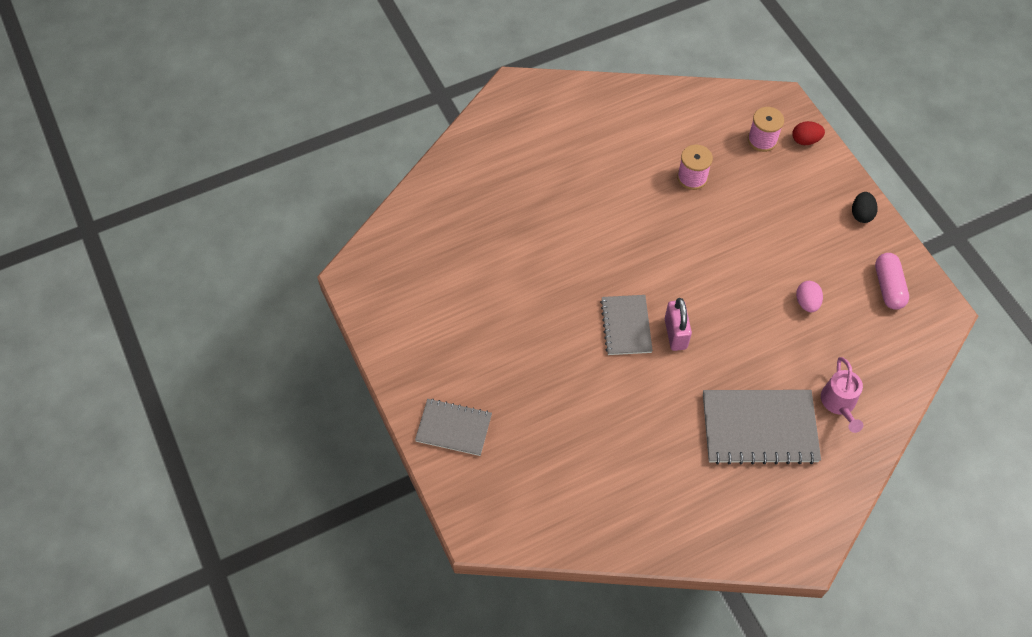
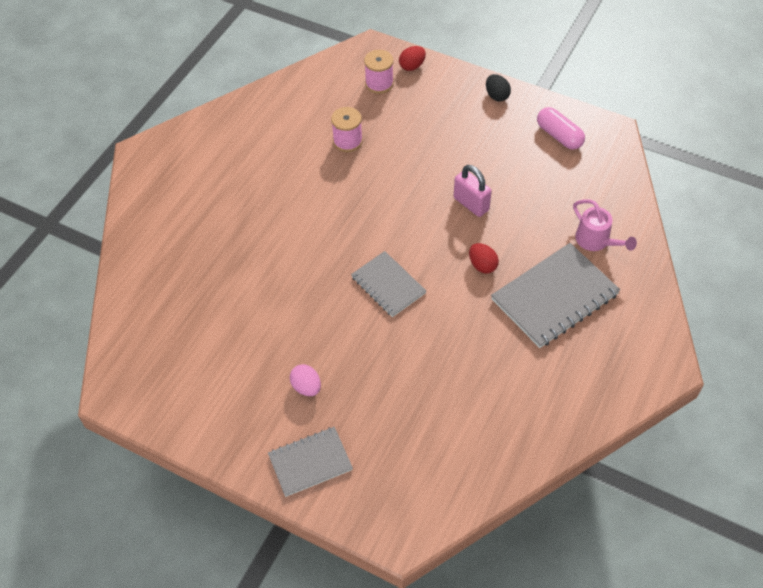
camera: 35 degrees left, 5 degrees down
pink padlock [665,298,692,351] -> pink padlock moved to [454,165,492,217]
pink egg [796,281,823,312] -> pink egg moved to [290,364,321,396]
none -> red egg [469,243,499,273]

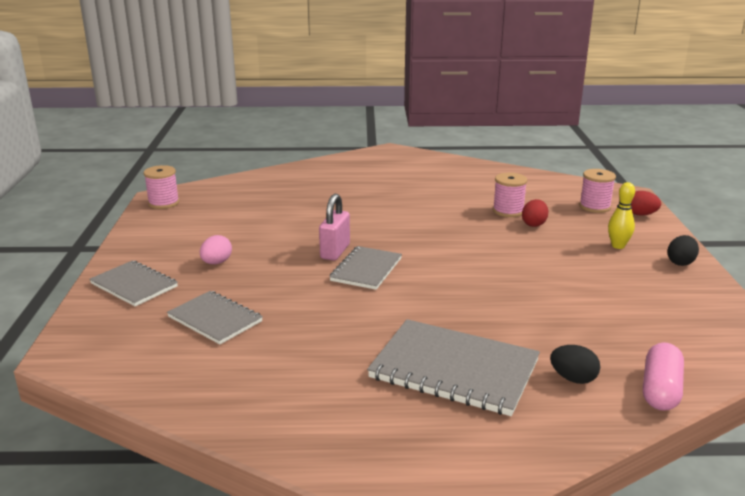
camera: 60 degrees right, 30 degrees down
pink padlock [454,165,492,217] -> pink padlock moved to [319,194,350,261]
red egg [469,243,499,273] -> red egg moved to [522,199,548,227]
pink capsule [537,107,585,150] -> pink capsule moved to [643,342,684,411]
pink watering can [573,199,637,251] -> black egg [550,345,600,384]
none -> pink spool [144,165,179,209]
none -> grey notebook [167,291,263,344]
none -> yellow bowling pin [608,182,635,249]

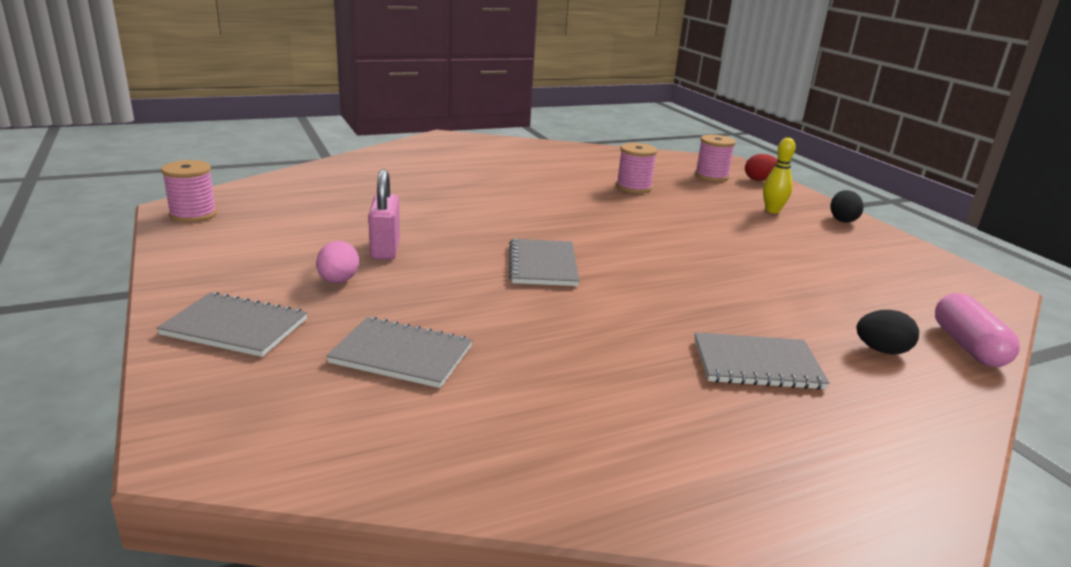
camera: 25 degrees left, 0 degrees up
pink padlock [319,194,350,261] -> pink padlock moved to [368,169,400,260]
grey notebook [367,319,540,416] -> grey notebook [694,332,830,390], size x0.61
red egg [522,199,548,227] -> none

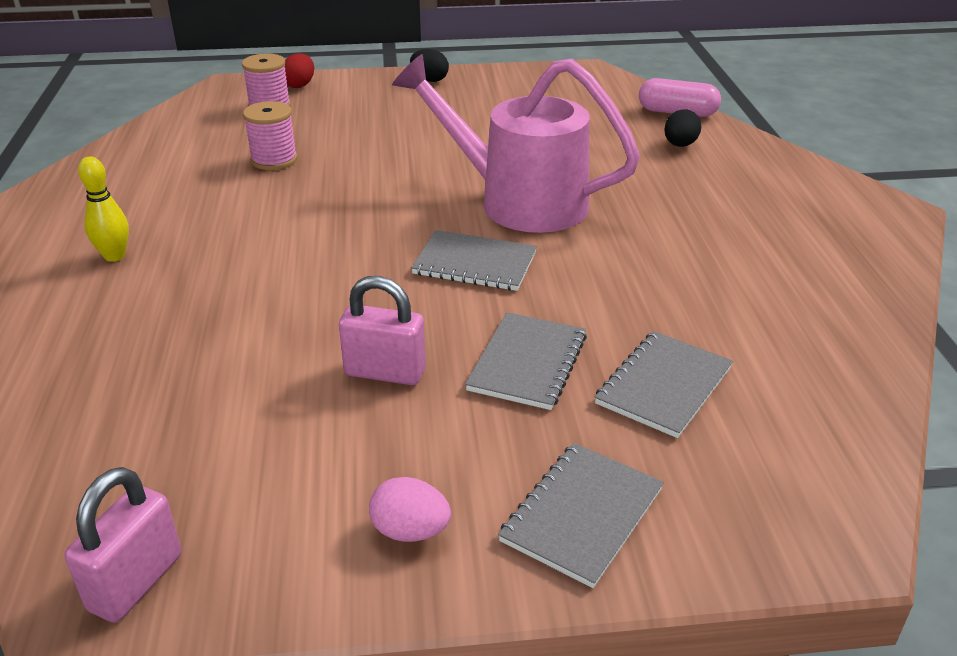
camera: 70 degrees left, 10 degrees up
pink spool [161,160,217,223] -> pink padlock [64,467,182,623]
pink egg [316,241,359,283] -> pink egg moved to [369,477,451,542]
grey notebook [694,332,830,390] -> grey notebook moved to [465,312,587,410]
yellow bowling pin [763,138,796,213] -> yellow bowling pin moved to [78,156,129,262]
none -> pink watering can [392,54,640,233]

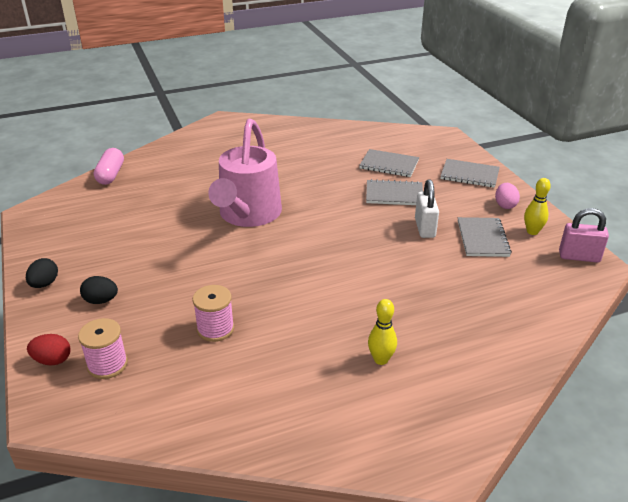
camera: 105 degrees left, 0 degrees up
pink padlock [339,276,426,385] -> white padlock [415,179,439,238]
grey notebook [411,230,537,291] -> grey notebook moved to [458,217,512,257]
black egg [664,109,701,147] -> black egg moved to [80,276,118,304]
none -> yellow bowling pin [524,178,551,235]

